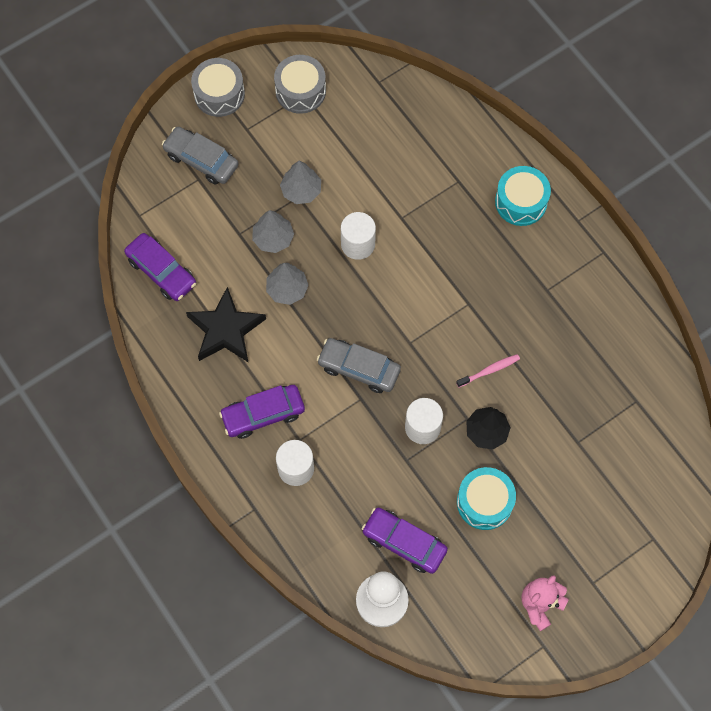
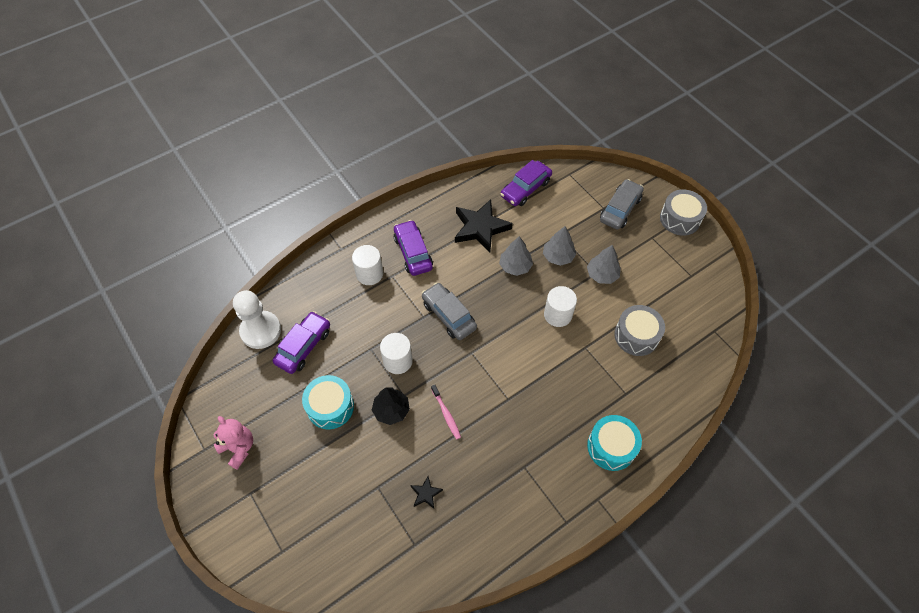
camera: 90 degrees right, 10 degrees down
grey drum [274,55,326,114] -> grey drum moved to [614,305,665,356]
grey car [317,338,401,393] -> grey car turned 60 degrees counterclockwise [422,282,477,340]
none -> black star [410,476,443,509]

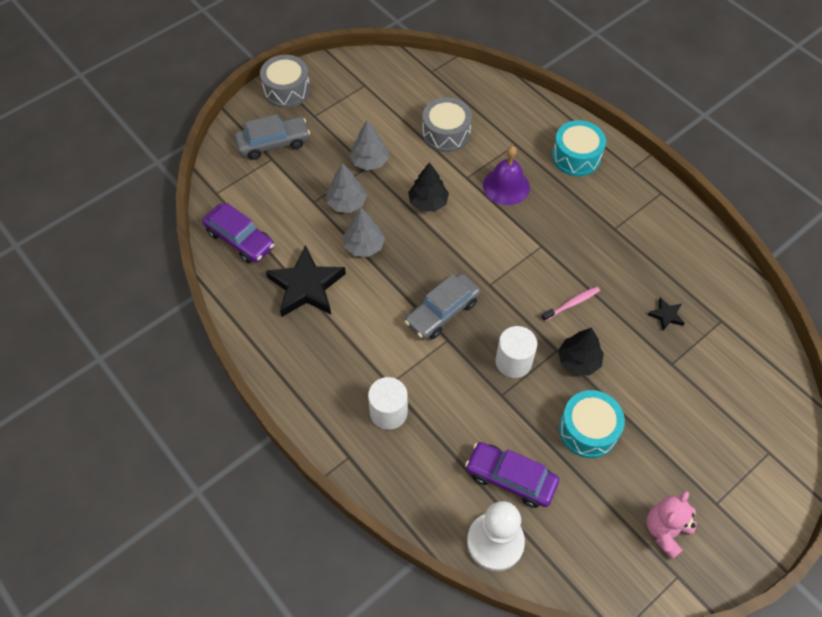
camera: 95 degrees left, 0 degrees up
purple car [394,220,433,276] -> none
white cylinder [544,286,577,327] -> black tree [408,162,449,212]
grey car [600,179,644,230] -> grey car turned 135 degrees clockwise [235,114,310,160]
none -> purple bell [483,146,530,205]

